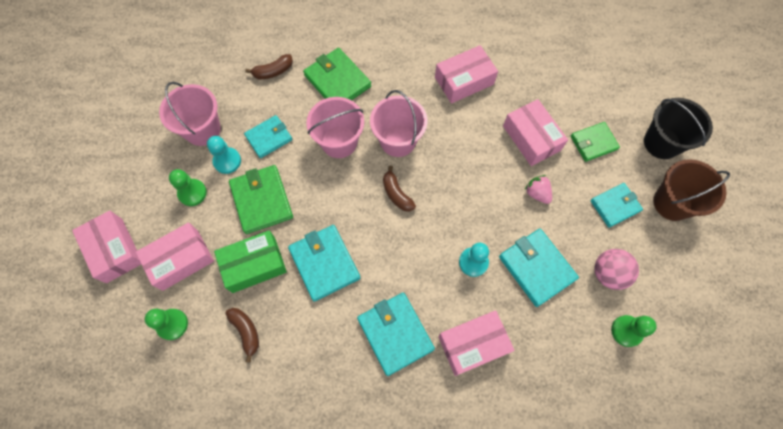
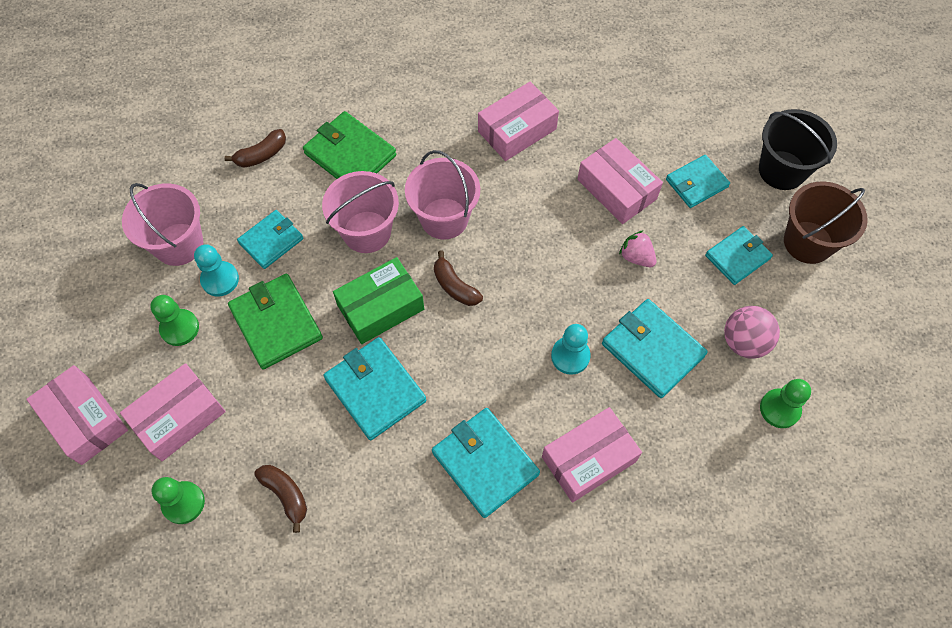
camera: 10 degrees left, 5 degrees down
green box [214,230,287,293] -> green box moved to [333,257,424,344]
green wallet [571,122,620,162] -> turquoise wallet [666,155,730,208]

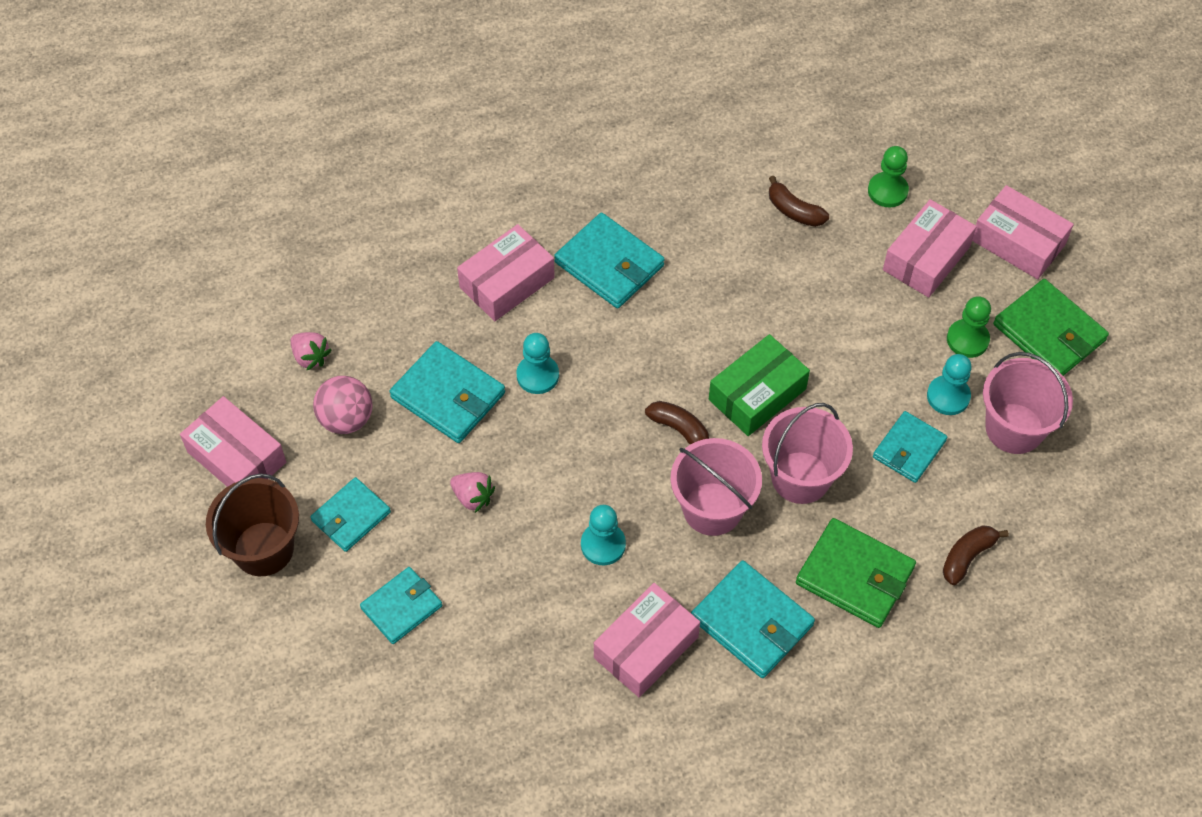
camera: 170 degrees right, 5 degrees down
green wallet [228,274,323,370] -> green wallet moved to [993,279,1109,376]
turquoise wallet [323,337,427,440] -> turquoise wallet moved to [691,560,815,678]
pink box [577,138,663,224] -> pink box moved to [180,396,286,487]
black bucket [759,109,837,190] -> none
green pawn [760,379,811,428] -> pink strawberry [291,332,331,370]
none -> turquoise pawn [581,505,626,565]

